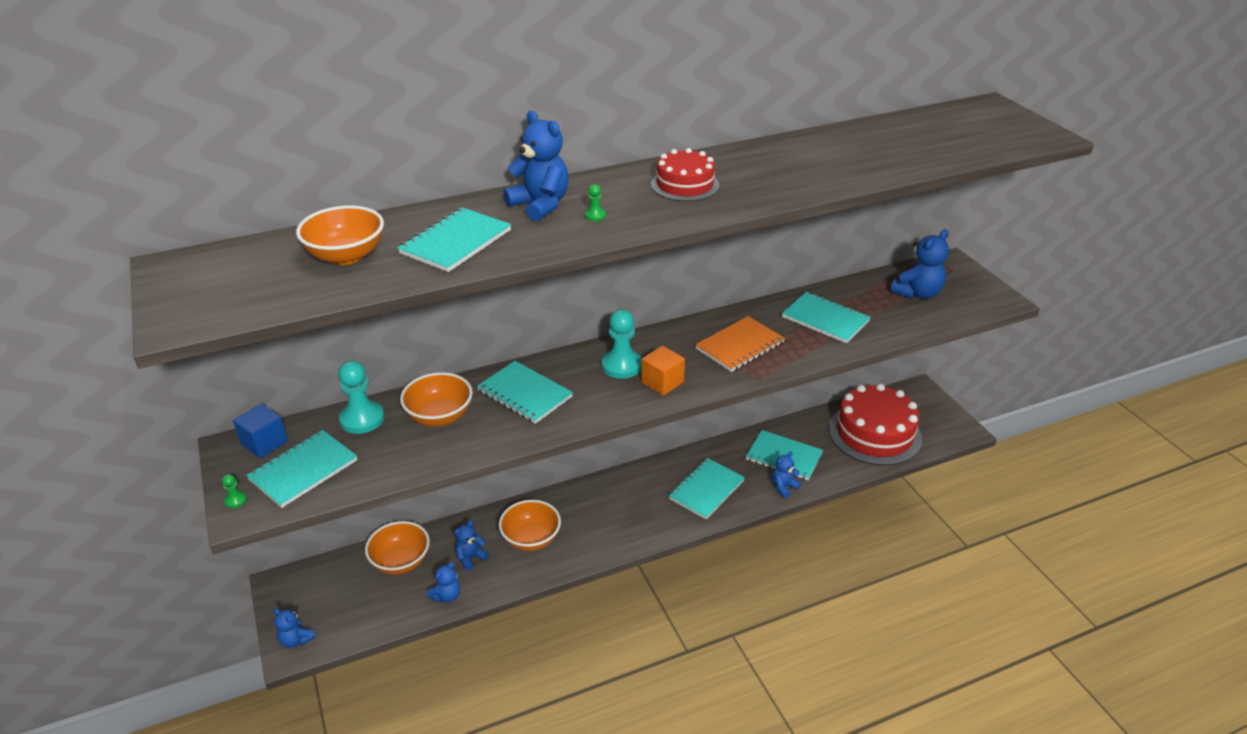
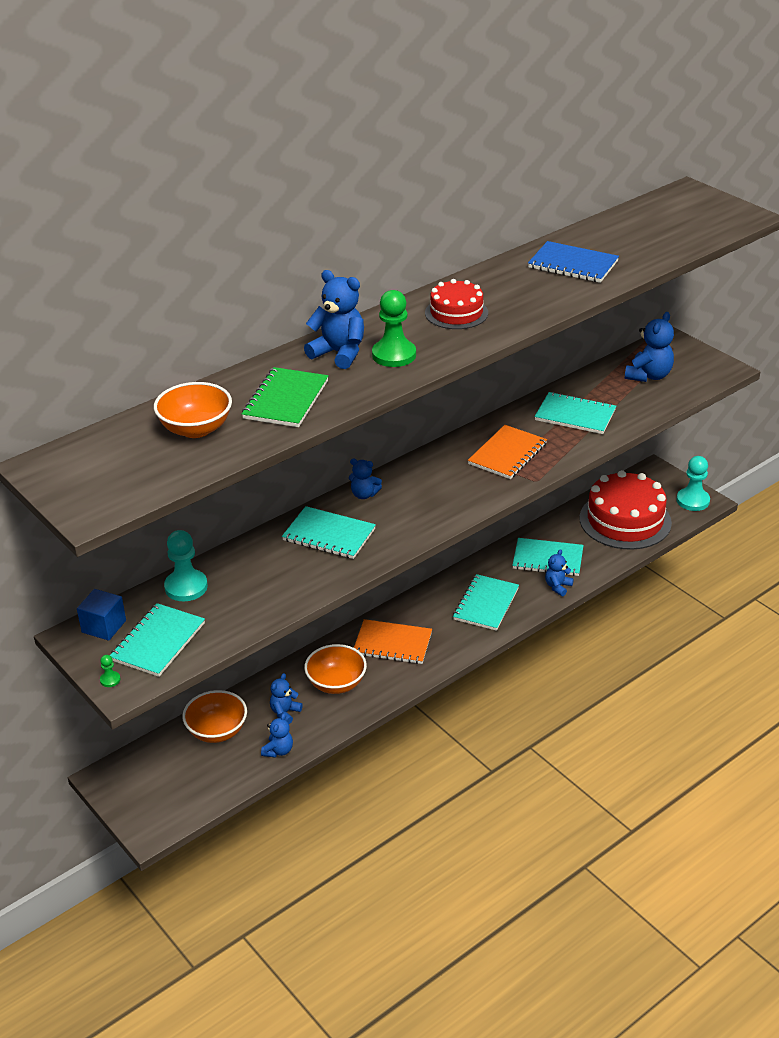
camera: 15 degrees left, 0 degrees up
blue teddy bear [273,608,316,648] -> blue teddy bear moved to [349,458,382,499]
turquoise notebook [398,207,511,272] -> green notebook [242,367,328,427]
orange bowl [400,372,473,426] -> none
green pawn [585,184,606,221] -> green pawn [372,290,416,367], size x2.29
turquoise pawn [602,309,642,379] -> turquoise pawn moved to [677,456,710,511]
orange cube [641,346,685,396] -> none
none -> orange notebook [354,619,432,664]
none -> blue notebook [528,241,619,283]

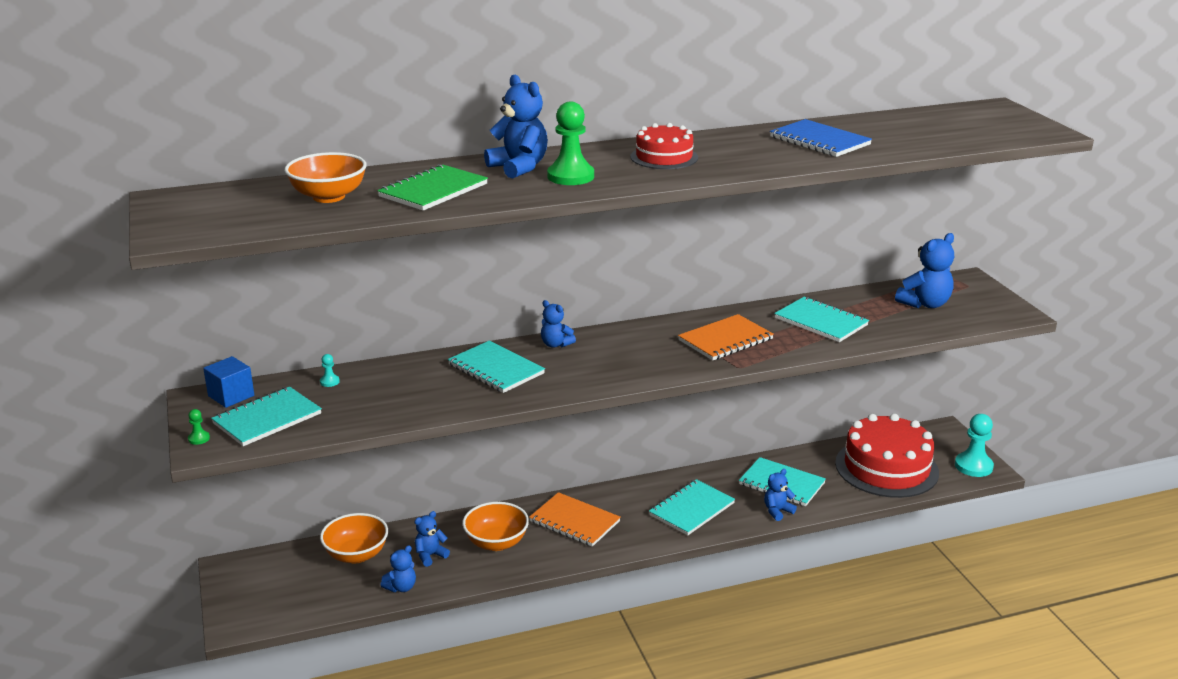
camera: 20 degrees right, 10 degrees down
turquoise pawn [164,530,208,601] -> turquoise pawn [320,354,340,387], size x0.44

